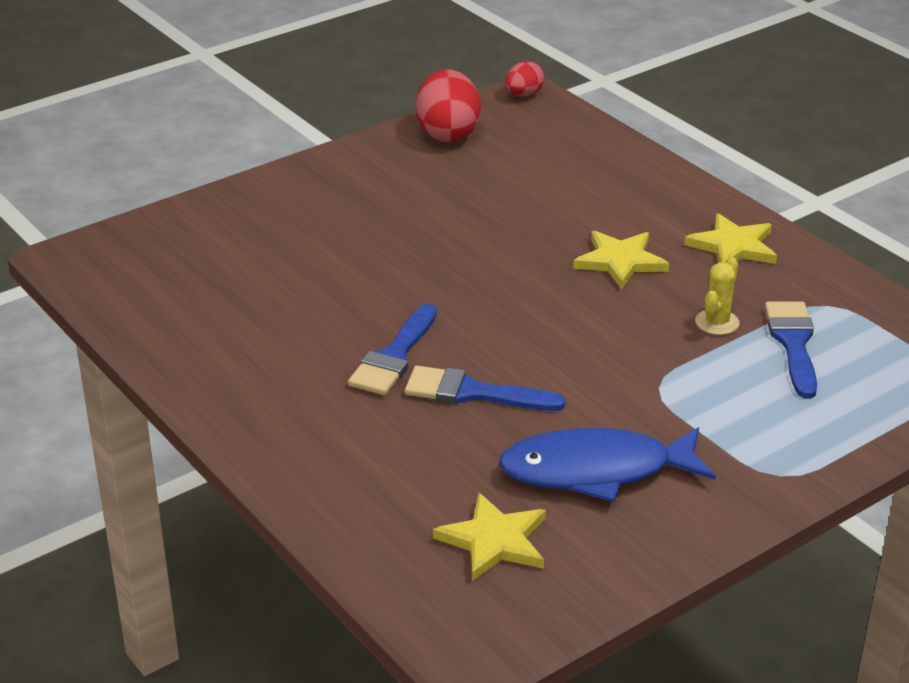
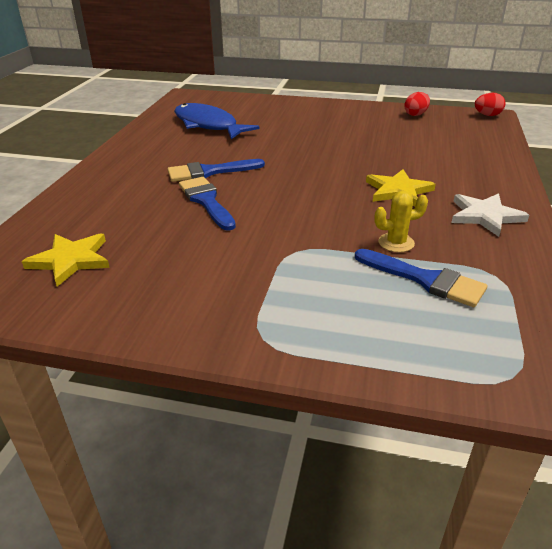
camera: 50 degrees right, 0 degrees up
red egg [416,69,481,143] -> red egg [404,92,430,116], size x0.55
blue fish [498,427,716,502] -> blue fish moved to [174,103,260,139]
yellow star [684,213,777,264] -> white star [451,193,529,237]
blue brush [765,301,817,398] -> blue brush turned 75 degrees clockwise [355,249,487,307]

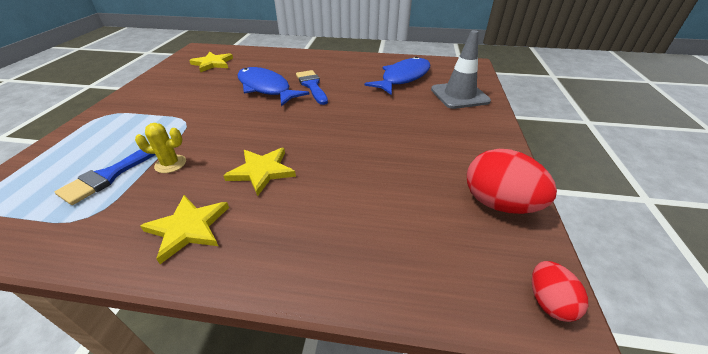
camera: 85 degrees right, 5 degrees up
blue brush [179,177,236,231] -> blue fish [237,67,309,106]
yellow cactus [374,191,428,252] -> yellow cactus turned 75 degrees counterclockwise [135,123,186,173]
red egg [404,92,430,116] -> red egg [467,149,557,214], size x1.81
white star [451,193,529,237] -> yellow star [140,195,229,264]
none -> grey traffic cone [431,30,491,109]

